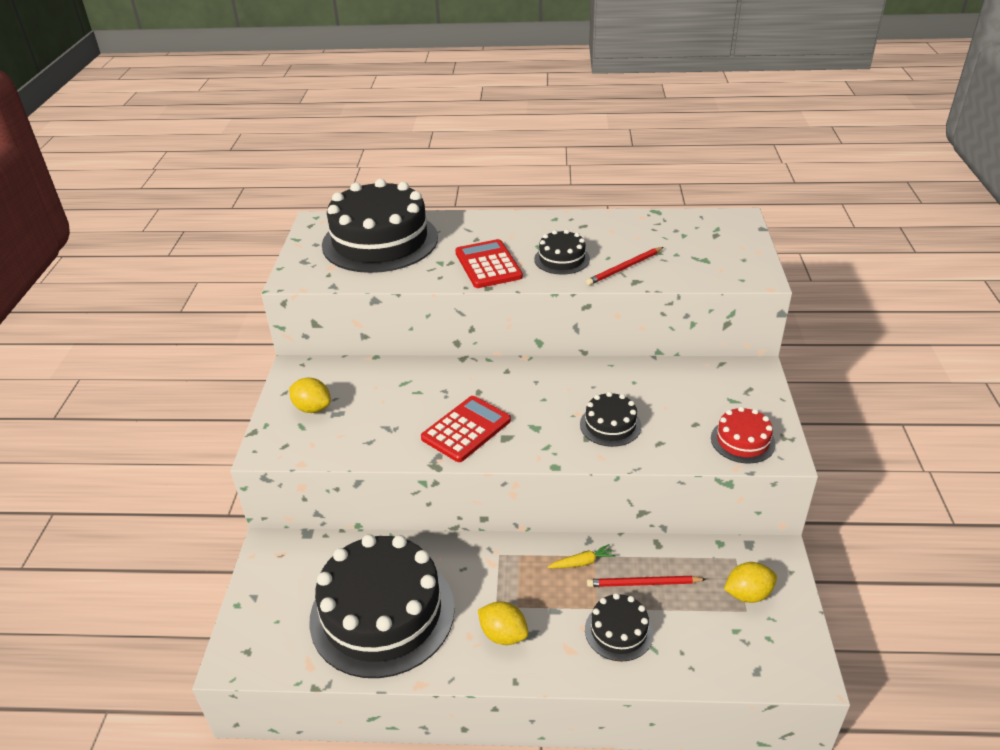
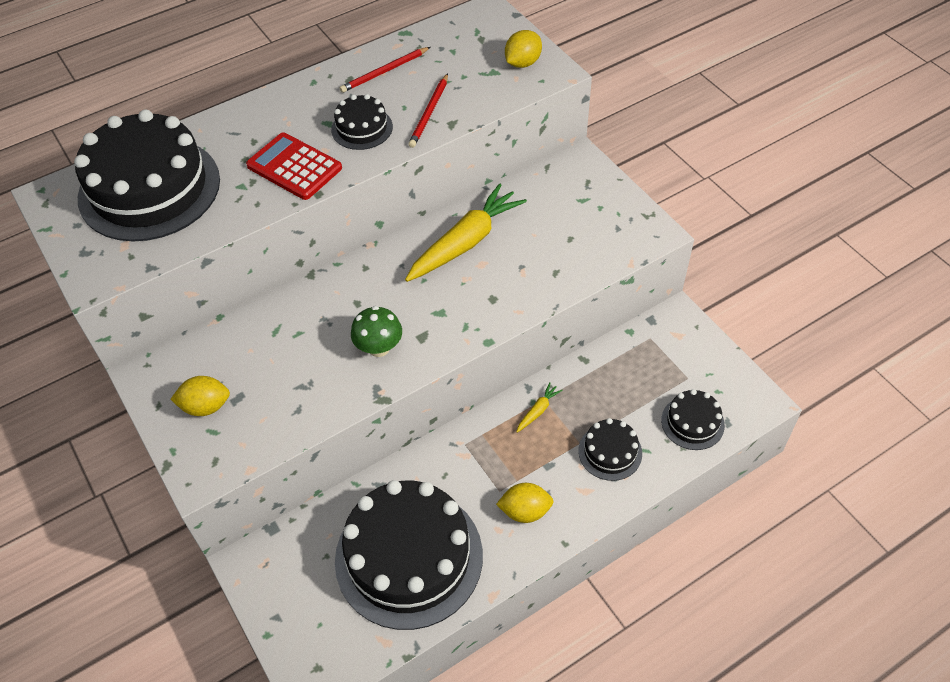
camera: 35 degrees left, 15 degrees up
red calculator [421,396,511,462] -> green mushroom [351,306,402,357]
black cake [580,392,641,447] -> black cake moved to [661,389,725,450]
red pencil [587,576,706,587] -> red pencil moved to [340,47,430,93]
red cake [711,407,776,464] -> none
yellow lemon [724,562,777,603] -> yellow lemon moved to [505,30,542,68]
none -> yellow carrot [405,183,527,282]

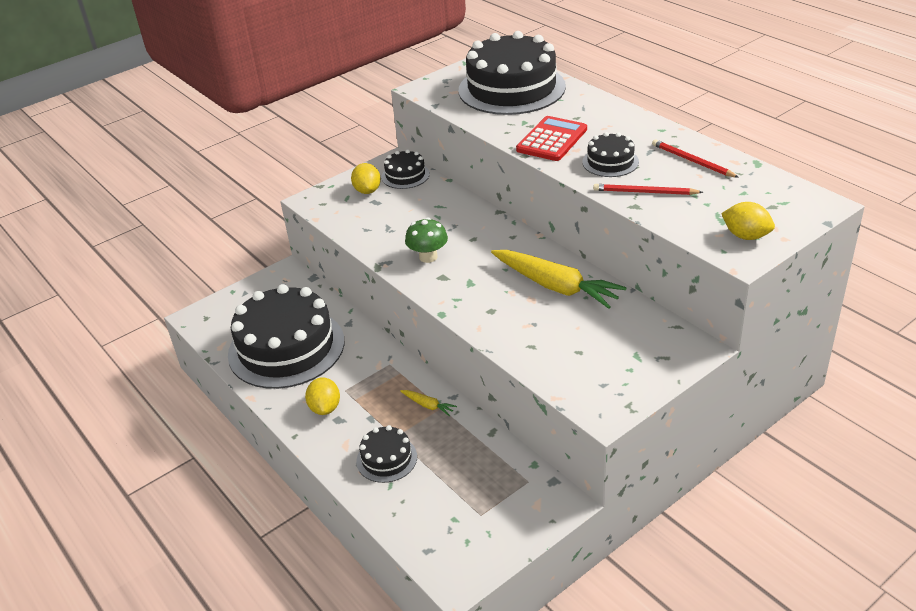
camera: 85 degrees right, 15 degrees down
black cake [661,389,725,450] -> black cake moved to [381,149,430,189]

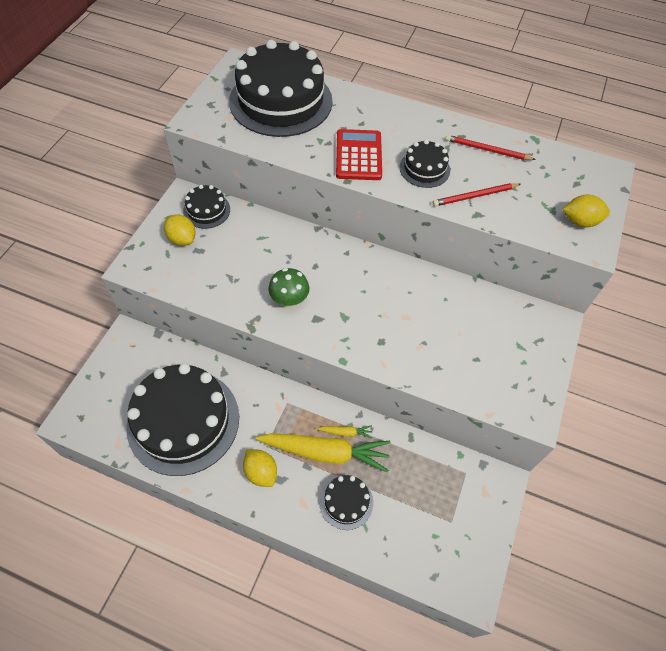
camera: 35 degrees left, 20 degrees up
yellow carrot [491,250,627,309] -> yellow carrot moved to [255,433,391,472]

